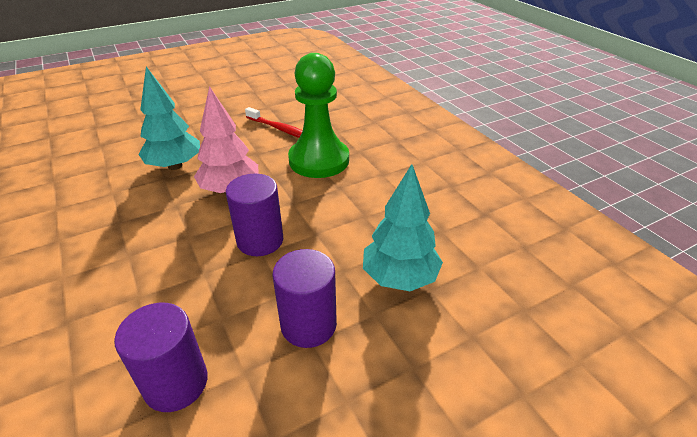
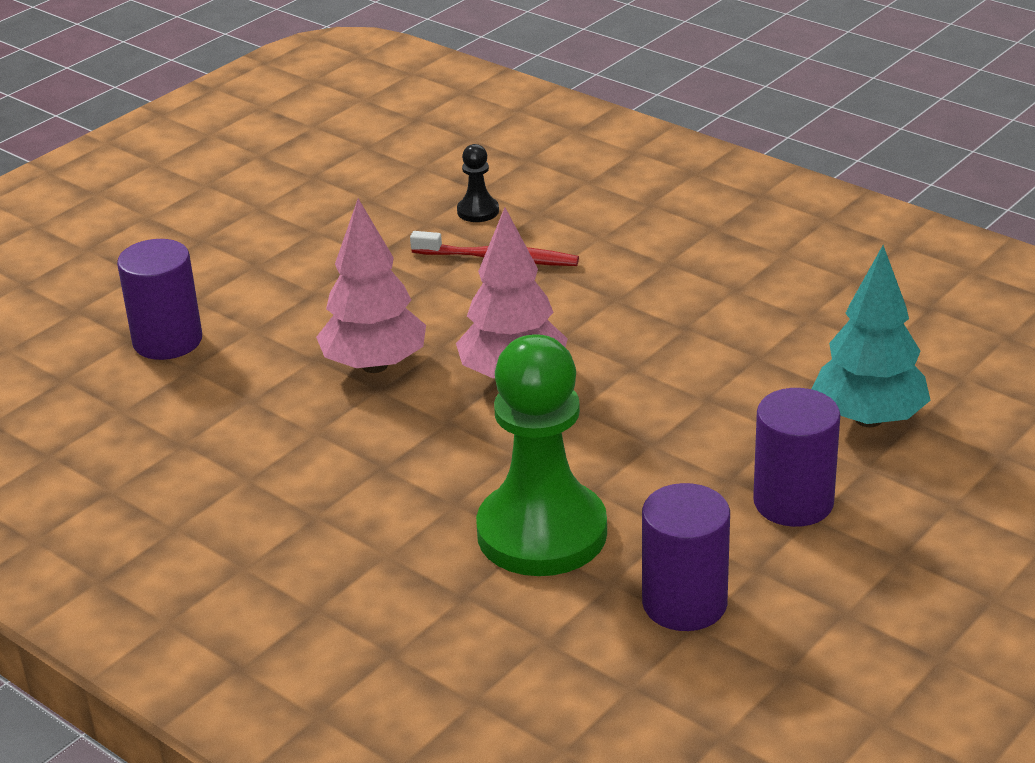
camera: 20 degrees left, 5 degrees down
turquoise tree [138,67,200,170] -> pink tree [316,198,426,373]
purple cylinder [226,174,283,256] -> purple cylinder moved to [117,239,202,360]
green pawn [288,53,349,178] -> green pawn moved to [476,334,607,576]
none -> black pawn [457,144,499,222]

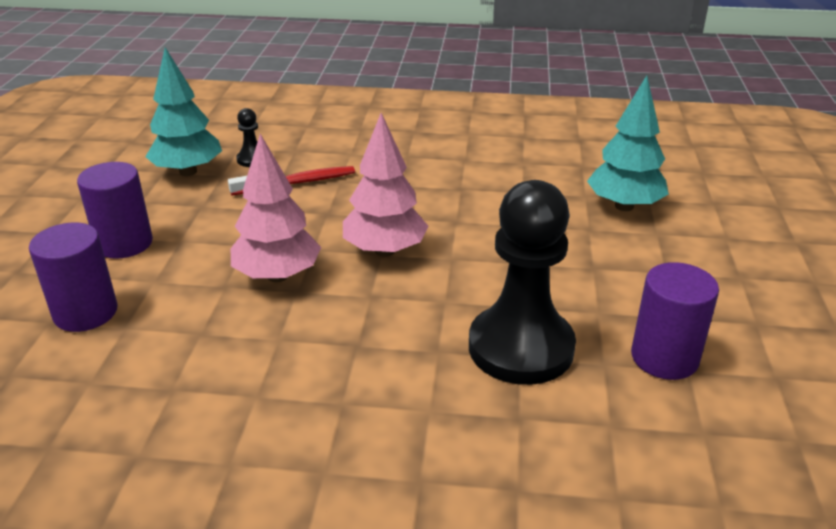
camera: 35 degrees left, 0 degrees up
green pawn [476,334,607,576] -> black pawn [469,180,576,385]
purple cylinder [753,388,840,527] -> purple cylinder moved to [77,162,153,259]
none -> turquoise tree [145,47,222,176]

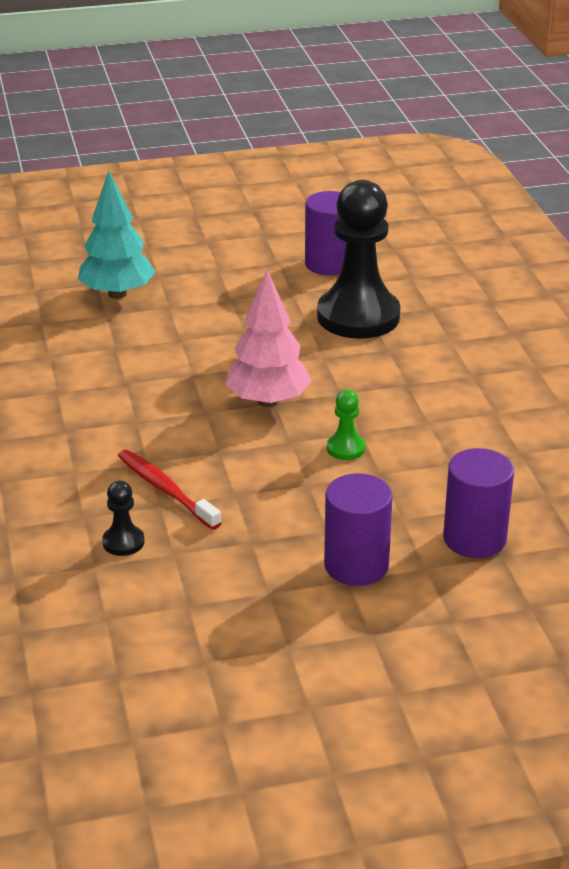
camera: 110 degrees left, 0 degrees up
turquoise tree [145,47,222,176] -> none
pink tree [231,134,321,282] -> green pawn [327,390,365,460]

